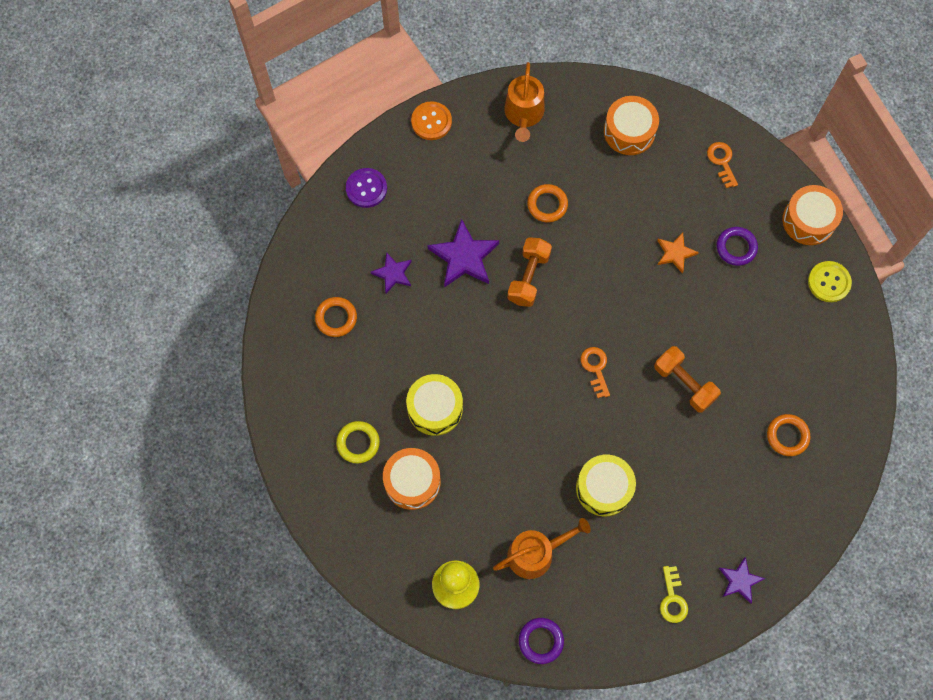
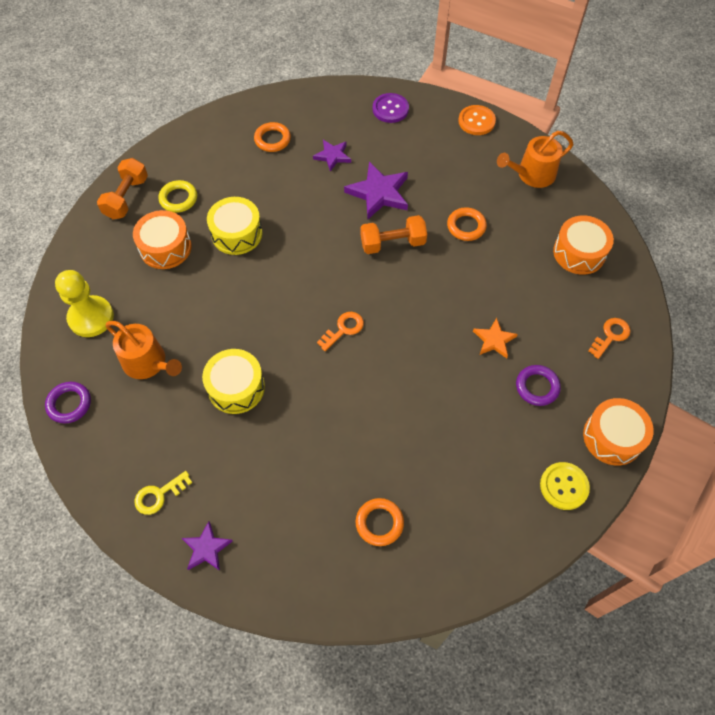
camera: 60 degrees right, 10 degrees down
orange dumbbell [654,346,721,413] -> orange dumbbell moved to [97,158,148,219]

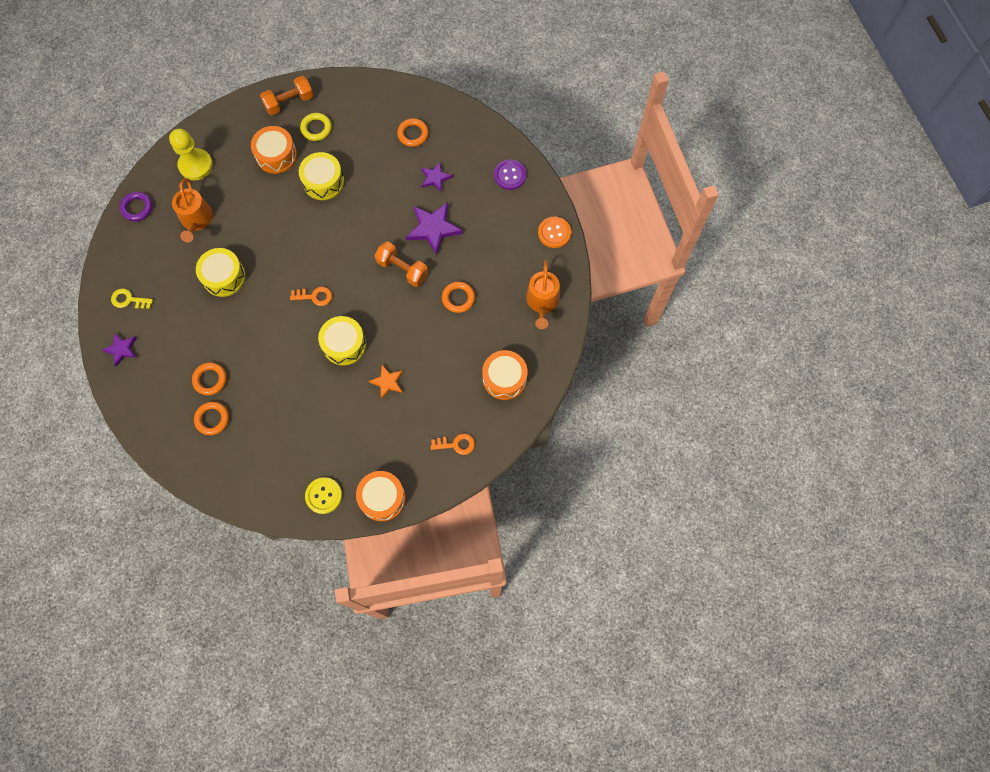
camera: 45 degrees right, 10 degrees up
orange watering can [497,131,574,188] -> orange watering can turned 105 degrees counterclockwise [526,260,560,329]
purple ring [516,365,561,406] -> none
none -> orange ring [192,362,227,395]
none -> yellow drum [318,316,366,366]

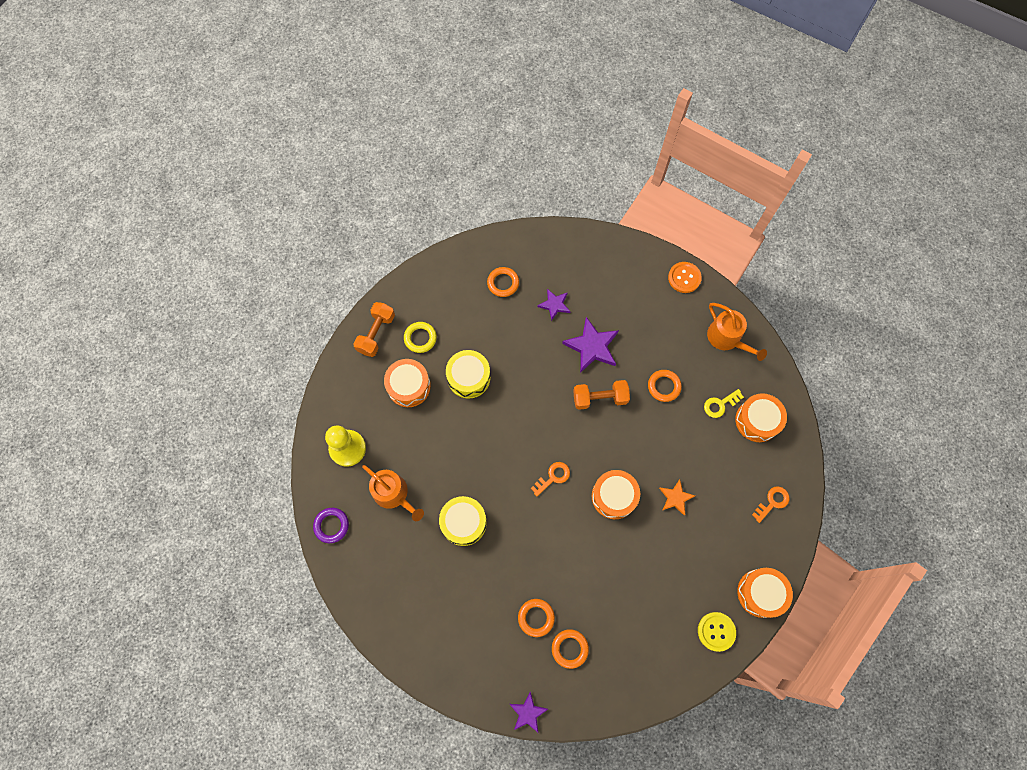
camera: 40 degrees left, 0 degrees up
purple star [102,332,137,367] -> purple star moved to [510,692,548,732]
yellow key [111,289,153,309] -> yellow key moved to [704,389,744,418]
yellow drum [318,316,366,366] -> orange drum [592,470,640,519]
purple button [494,159,526,190] -> none

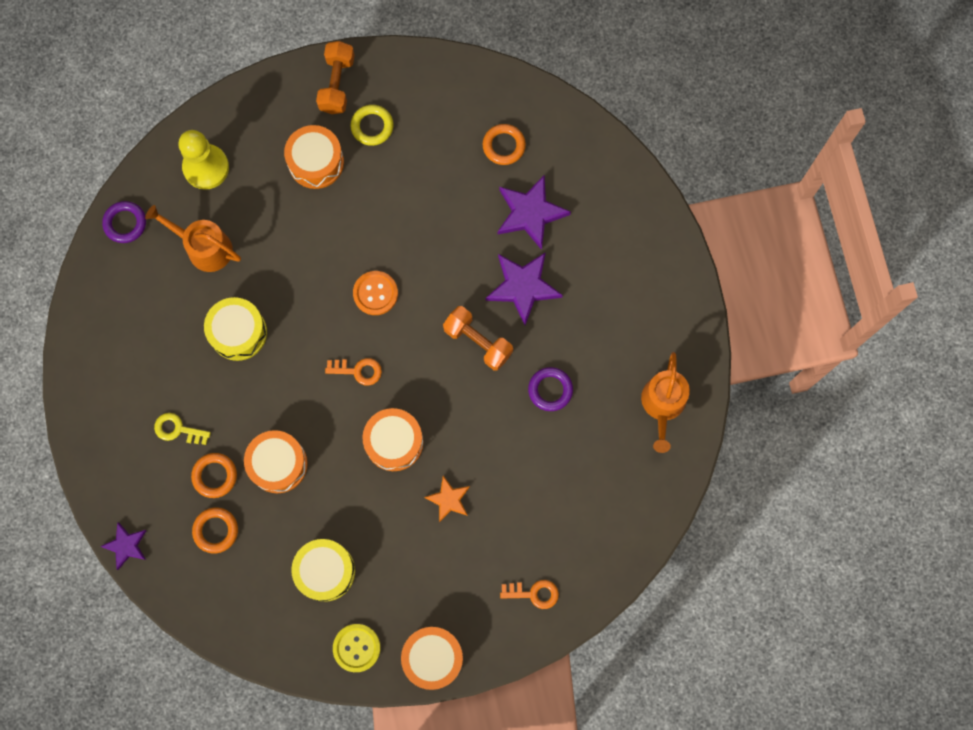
camera: 45 degrees right, 5 degrees up
orange dumbbell [353,302,395,357] -> orange dumbbell turned 60 degrees counterclockwise [316,41,355,114]
orange watering can [362,465,424,521] -> orange watering can turned 120 degrees clockwise [145,205,241,272]
yellow drum [446,350,491,398] -> yellow drum moved to [291,539,355,602]
purple star [537,289,571,321] -> purple star [498,175,571,250], size x1.69
orange ring [648,370,682,402] -> purple ring [528,367,573,411]
orange button [668,262,702,293] -> orange button moved to [353,271,398,315]
yellow key [704,389,744,418] -> yellow key moved to [154,413,211,445]
orange drum [735,393,787,442] -> orange drum moved to [244,430,308,493]

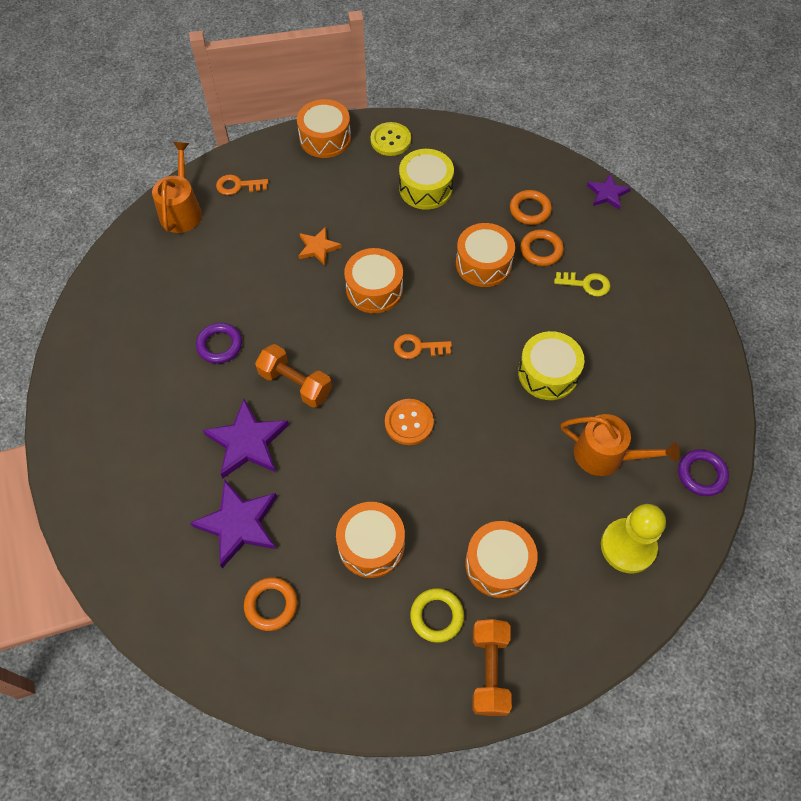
camera: 175 degrees right, 15 degrees down
orange watering can [641,352,690,453] -> orange watering can moved to [152,142,202,233]
none -> orange drum [336,502,405,578]

